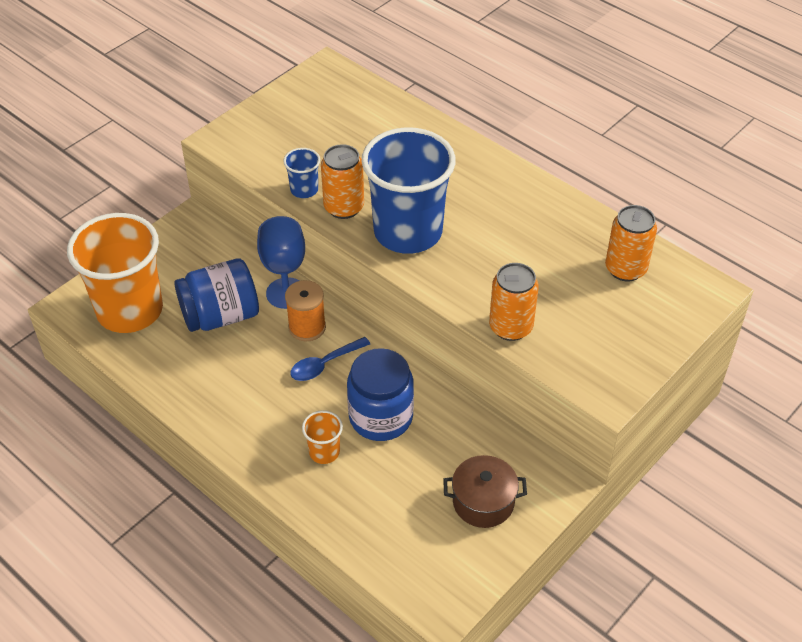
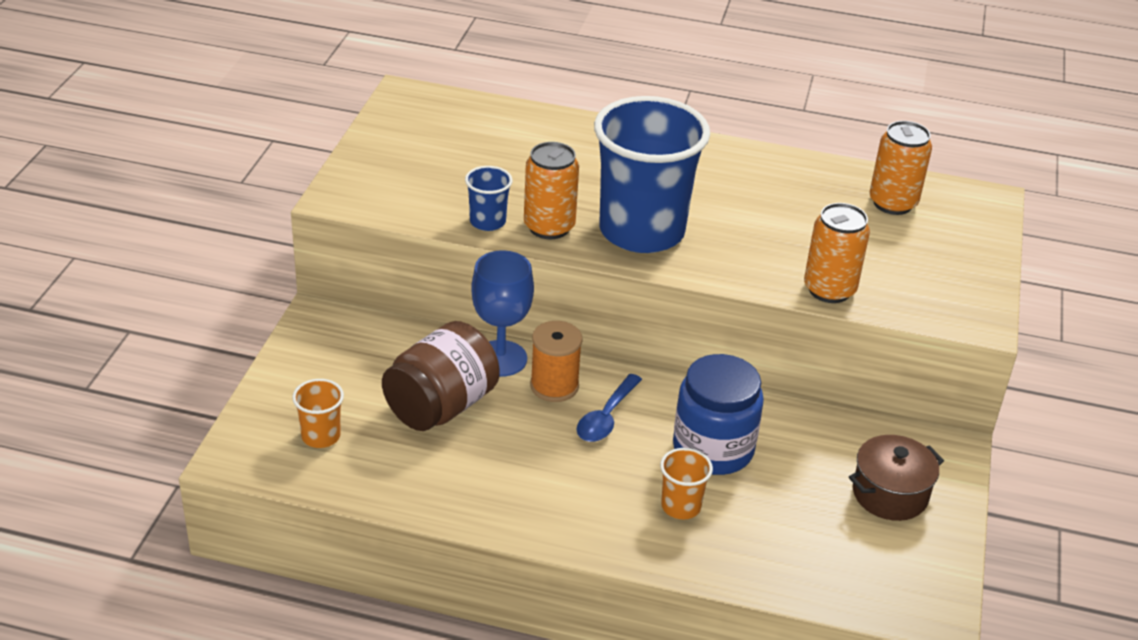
camera: 30 degrees left, 10 degrees down
orange cup [67,213,163,333] -> orange cup [292,379,344,448], size x0.42
blue jar [174,258,259,332] -> brown jar [382,321,500,431]

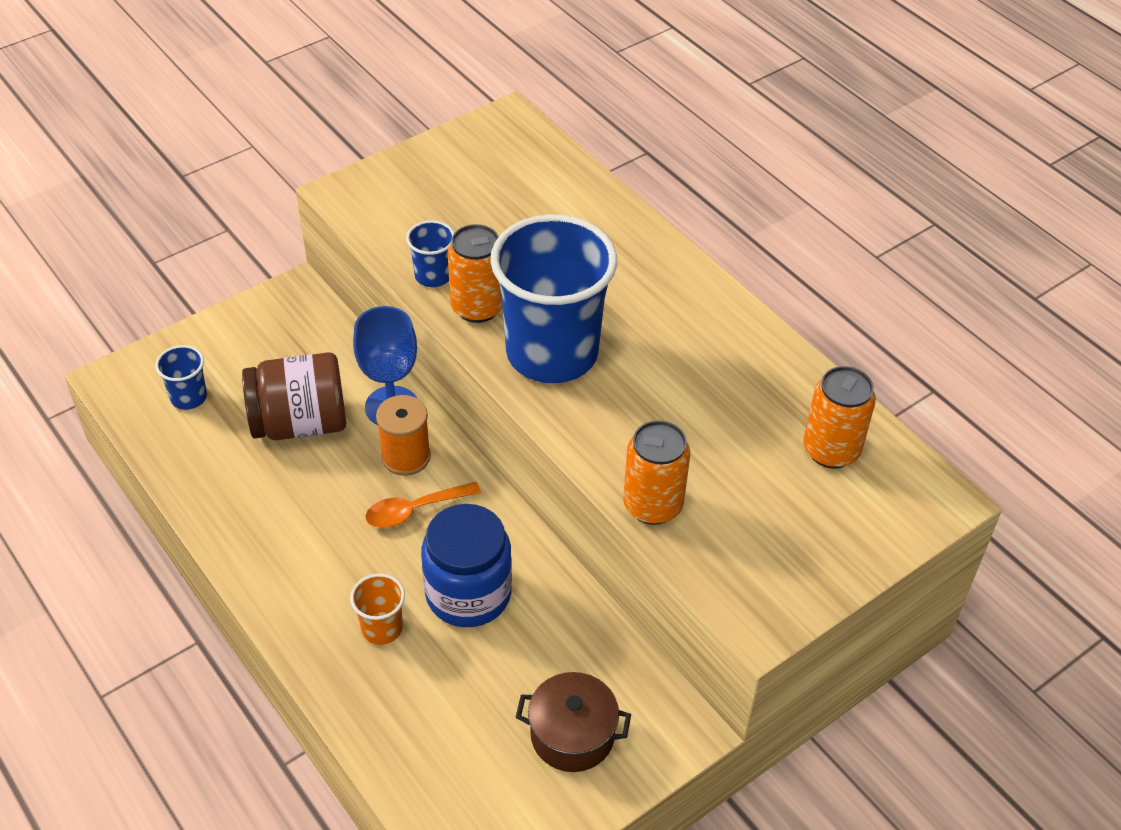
camera: 40 degrees right, 10 degrees up
orange cup [292,379,344,448] -> blue cup [155,345,207,410]
blue spoon [576,374,642,442] -> orange spoon [365,482,481,528]

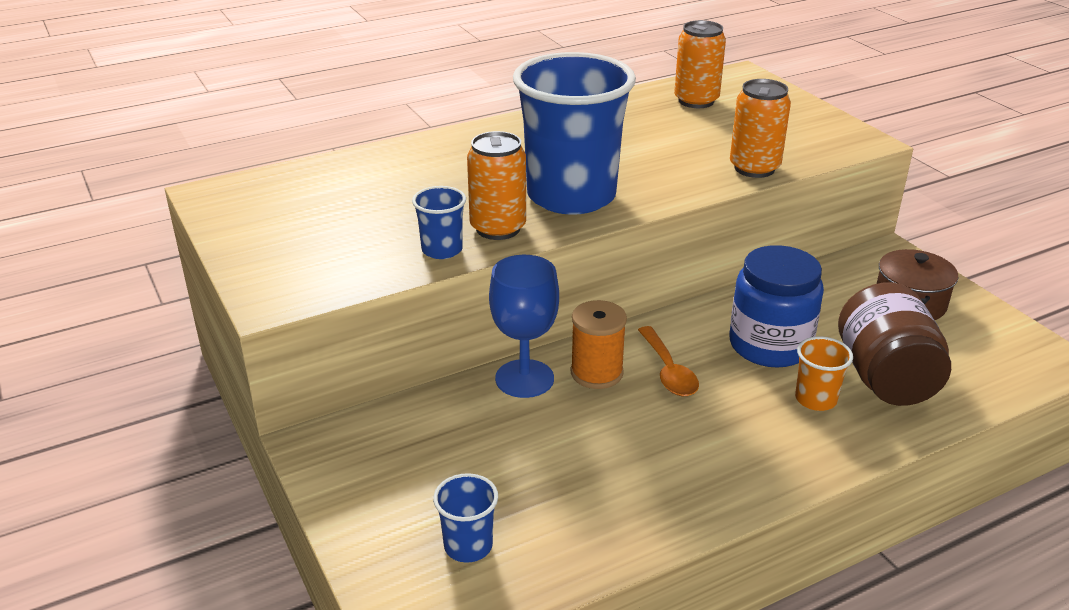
camera: 80 degrees left, 15 degrees down
brown jar [242,352,346,440] -> brown jar moved to [838,282,951,406]

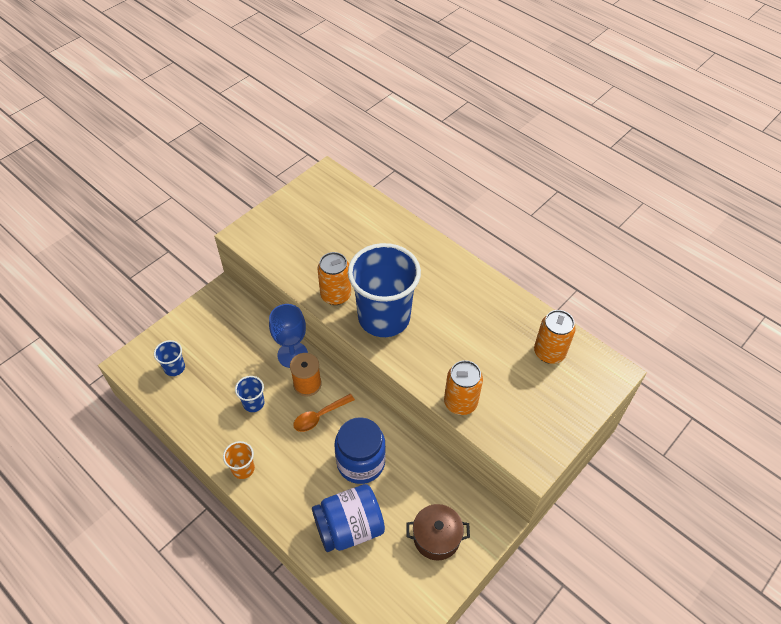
camera: 70 degrees right, 20 degrees up
blue cup [412,186,466,259] -> blue cup moved to [235,376,264,412]
orange cup [795,336,853,411] -> orange cup moved to [223,441,255,479]
brown jar [838,282,951,406] -> blue jar [312,484,385,552]

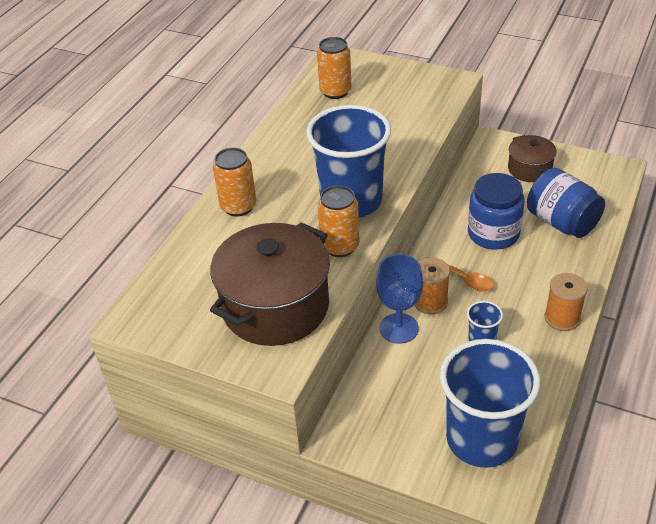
camera: 105 degrees left, 10 degrees down
blue cup [154,340,185,376] -> blue cup [440,339,540,468], size x2.38
orange cup [223,441,255,479] -> orange spool [544,273,588,331]
orange can [444,360,483,415] -> orange can moved to [213,148,256,217]
none -> brown pot [210,222,330,346]

